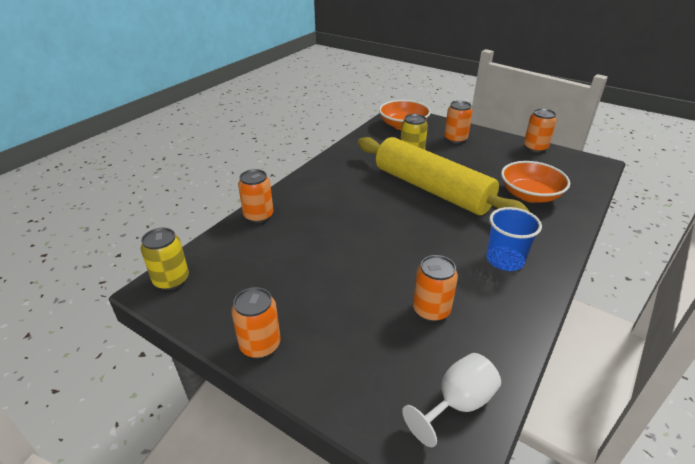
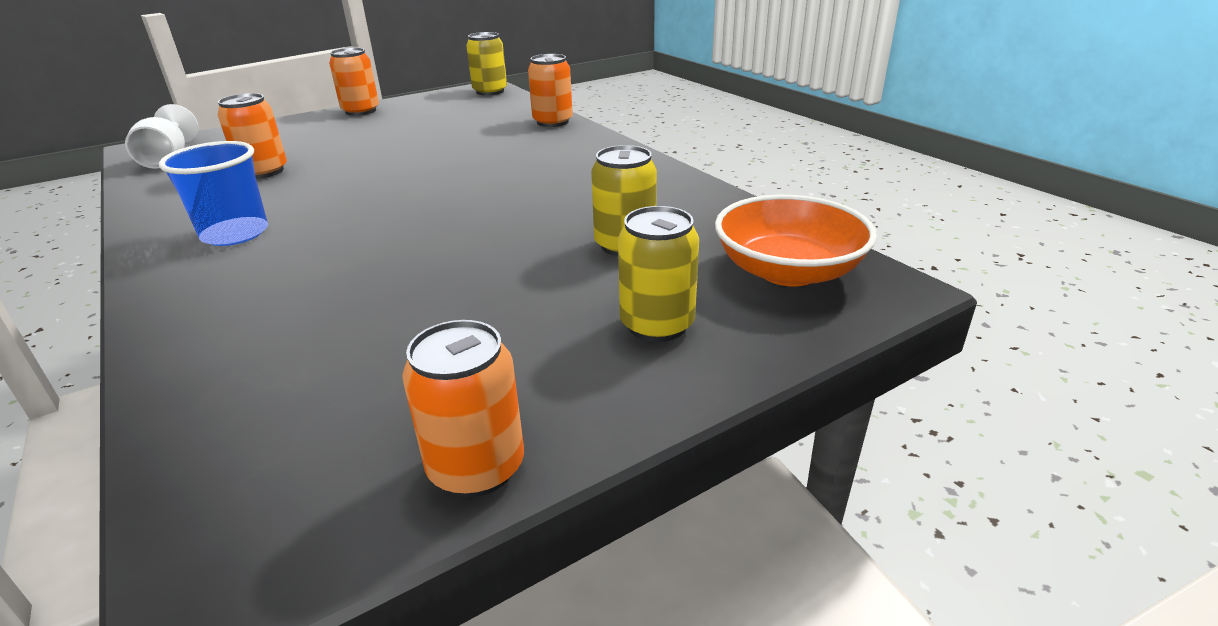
camera: 115 degrees right, 5 degrees down
yellow rolling pin [358,137,530,215] -> none
orange can [444,101,473,144] -> yellow can [618,206,699,342]
orange bowl [501,161,570,203] -> none

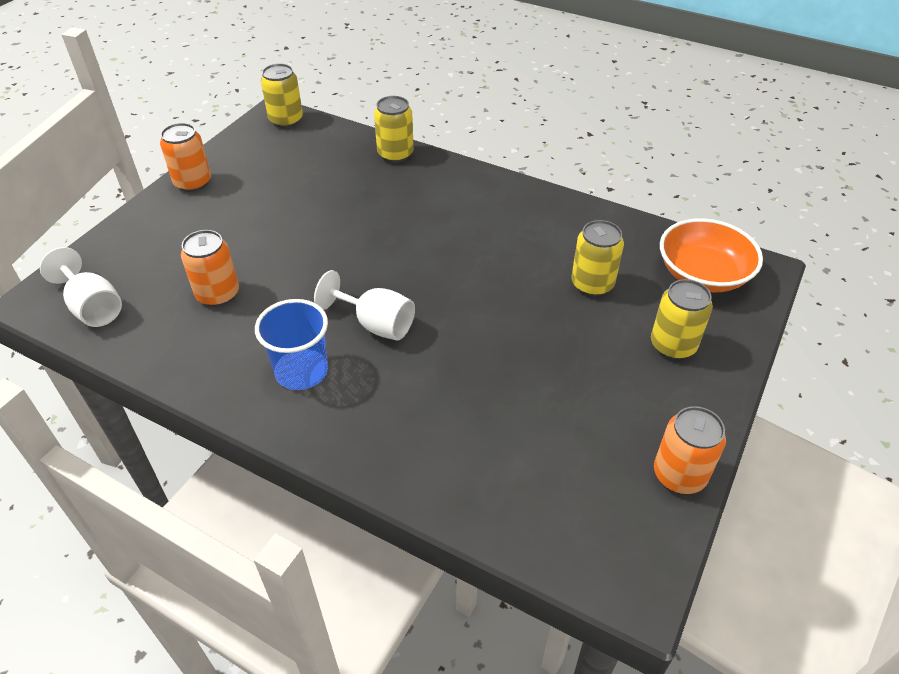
camera: 30 degrees left, 15 degrees up
orange can [528,54,573,127] -> yellow can [374,96,414,163]
none -> white goblet [314,270,415,341]

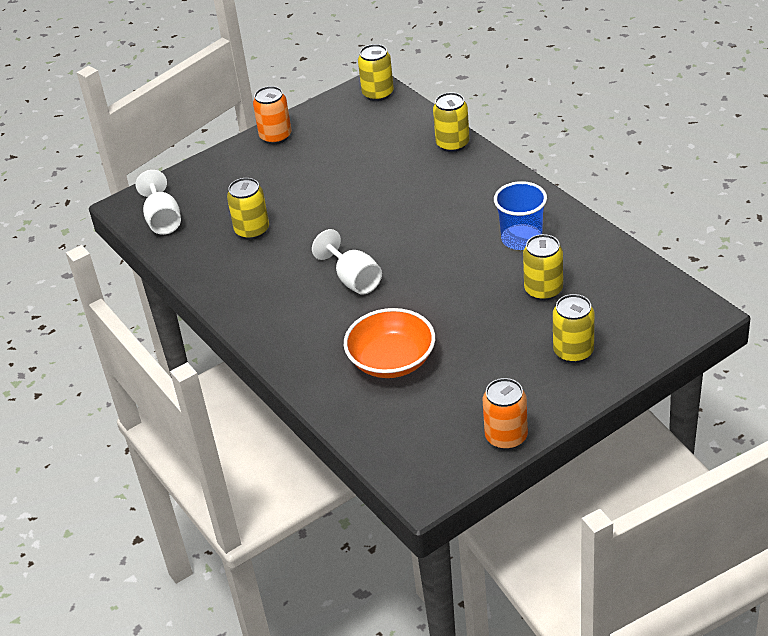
camera: 30 degrees right, 5 degrees down
orange can [181,230,239,307] -> yellow can [227,178,269,240]
blue cup [255,299,328,390] -> blue cup moved to [494,181,547,250]
orange bowl [660,218,763,292] -> orange bowl moved to [344,308,435,378]

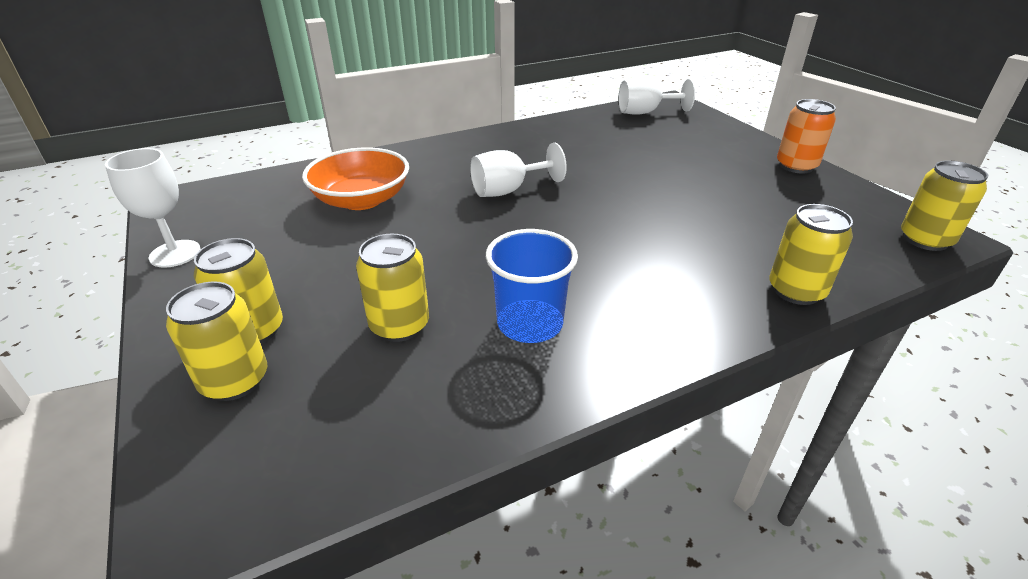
camera: 95 degrees right, 5 degrees down
yellow can [227,178,269,240] -> yellow can moved to [166,281,267,401]
orange can [483,378,528,450] -> white goblet [105,148,201,268]

